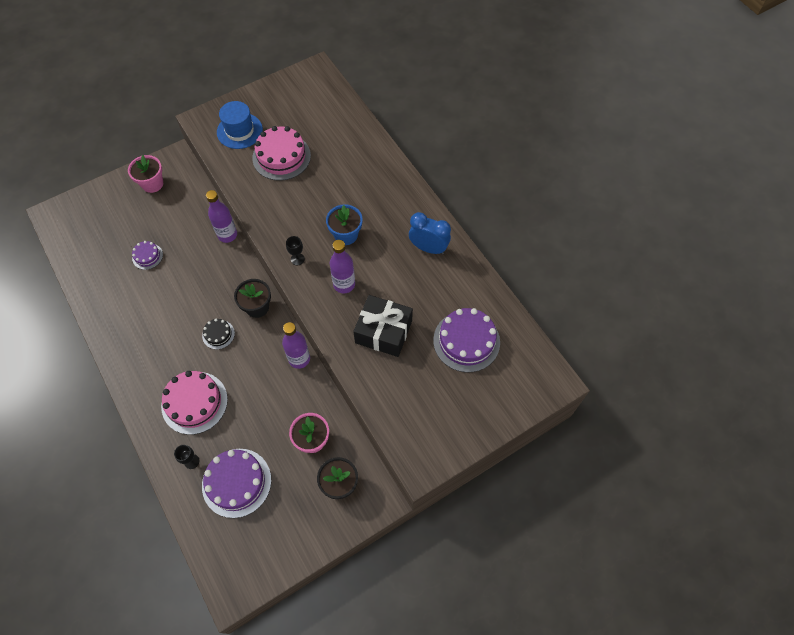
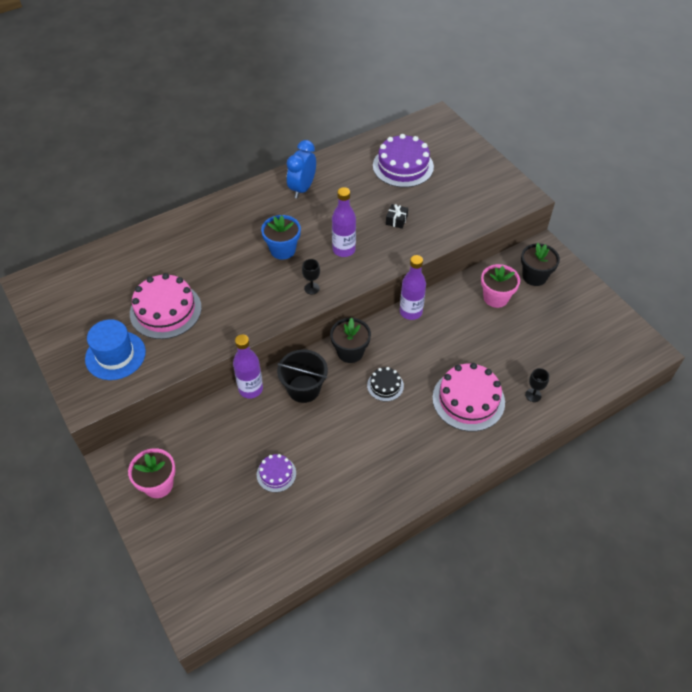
camera: 90 degrees left, 10 degrees down
purple cake [202,449,271,518] -> none
black gift [353,295,413,357] -> black gift [386,204,408,229], size x0.42
none -> black bucket [277,349,328,403]

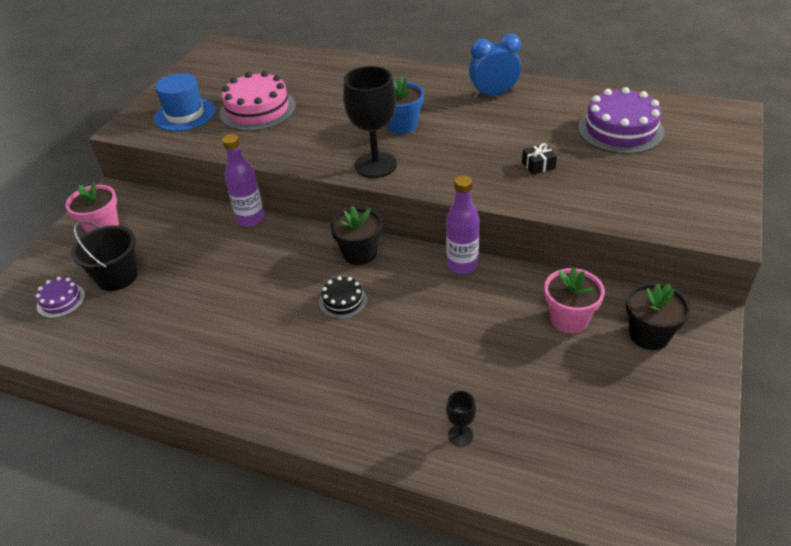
camera: 55 degrees right, 10 degrees down
purple cake [257,454,296,492] -> purple cake moved to [36,277,85,318]
black bucket [277,349,328,403] -> black bucket moved to [71,221,138,291]
black goblet [302,259,320,295] -> black goblet [343,66,397,178], size x2.24
purple bottle [332,187,356,257] -> none
pink cake [432,363,505,432] -> none

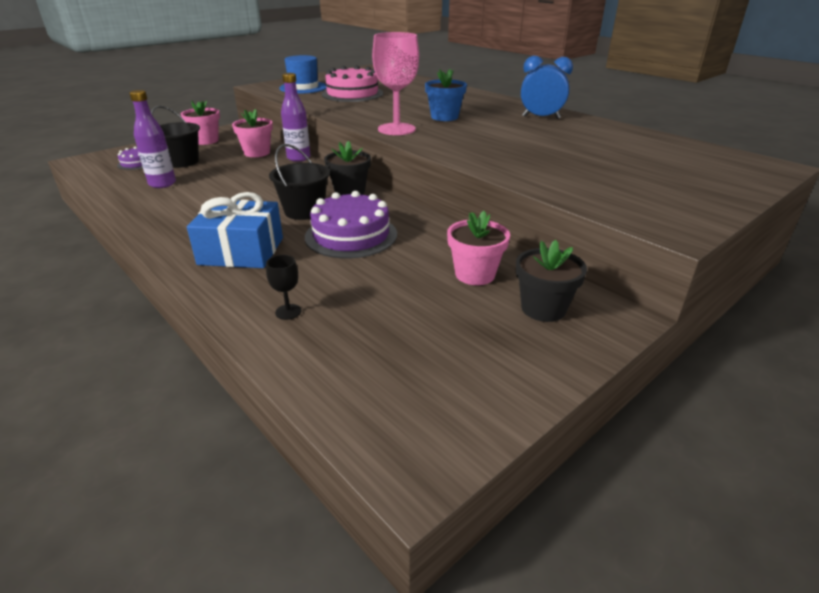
camera: 25 degrees right, 10 degrees down
black cake [319,276,367,319] -> black bucket [269,144,330,220]
black goblet [343,66,397,178] -> pink goblet [372,32,419,135]
purple bottle [446,175,479,274] -> purple bottle moved to [129,90,176,188]
black gift [522,143,557,175] -> none
purple cake [578,87,664,154] -> purple cake moved to [305,191,397,258]
none -> blue gift [187,192,283,268]
none -> pink flower pot [232,109,273,157]

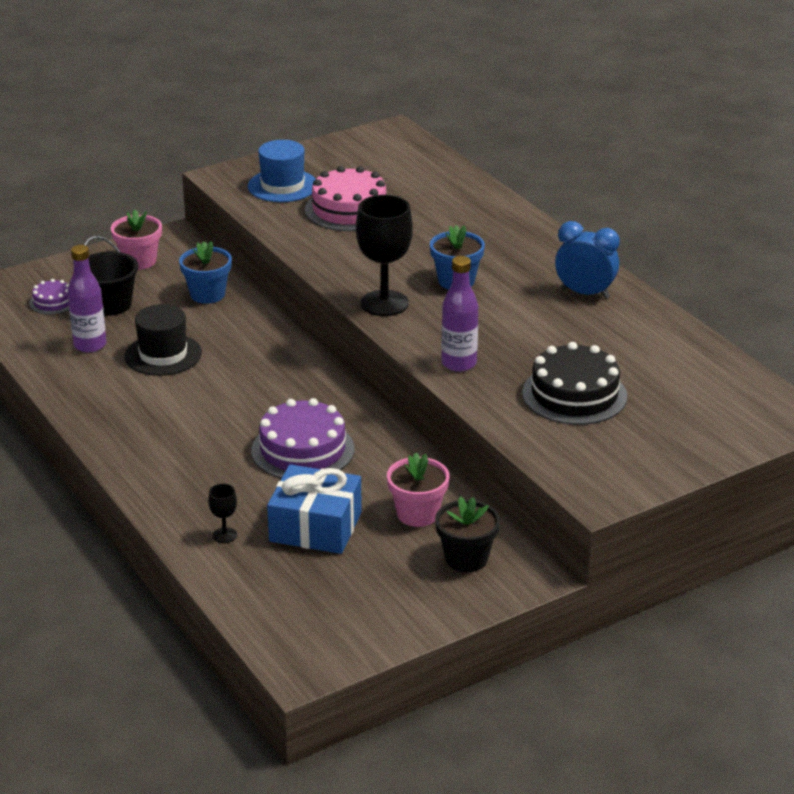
camera: 10 degrees right, 0 degrees up
blue gift [187,192,283,268] -> blue gift moved to [267,464,362,554]
pink flower pot [232,109,273,157] -> blue flower pot [179,241,232,304]
black bucket [269,144,330,220] -> none
purple bottle [281,73,311,162] -> purple bottle moved to [441,256,478,372]
black flower pot [324,141,371,195] -> none
pink goblet [372,32,419,135] -> black goblet [356,195,413,316]
none -> black hat [125,304,202,376]
none -> black cake [522,342,627,425]

